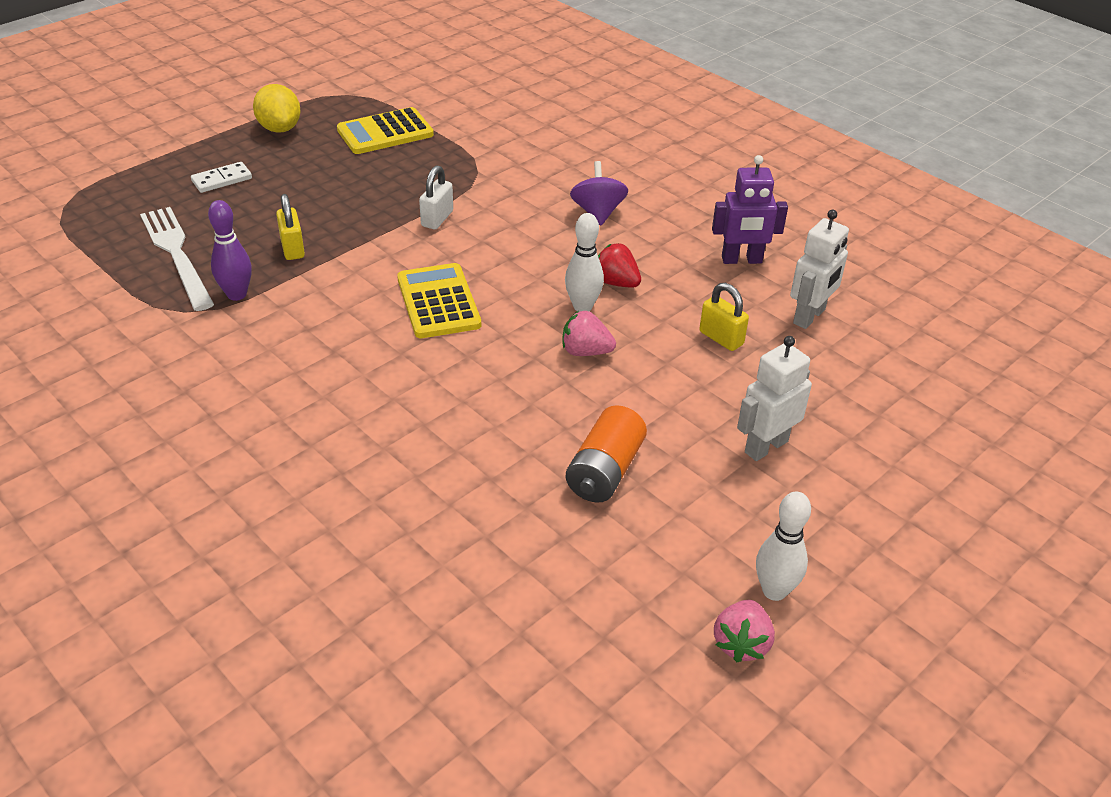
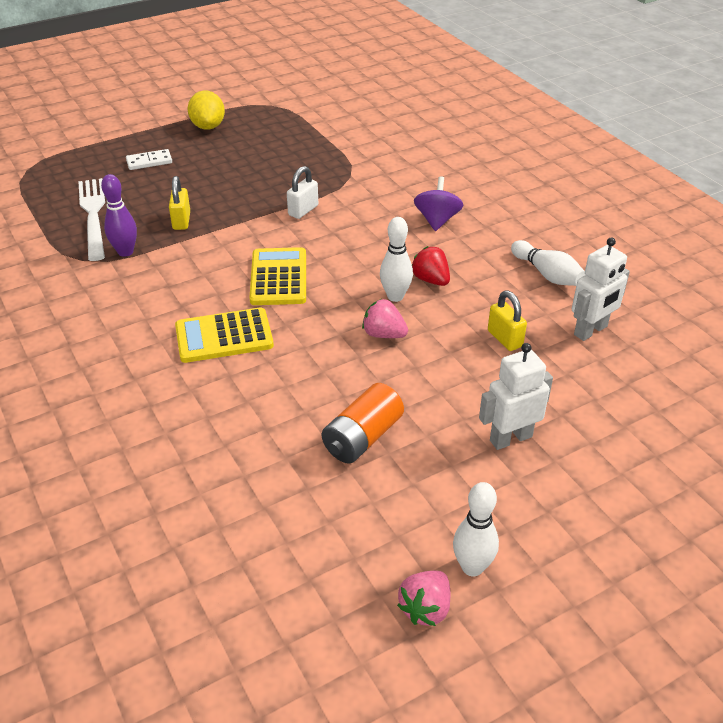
camera: 15 degrees right, 0 degrees up
yellow calculator [337,107,434,154] -> yellow calculator moved to [175,307,274,363]
purple robot [712,155,788,264] -> white bowling pin [511,240,585,286]

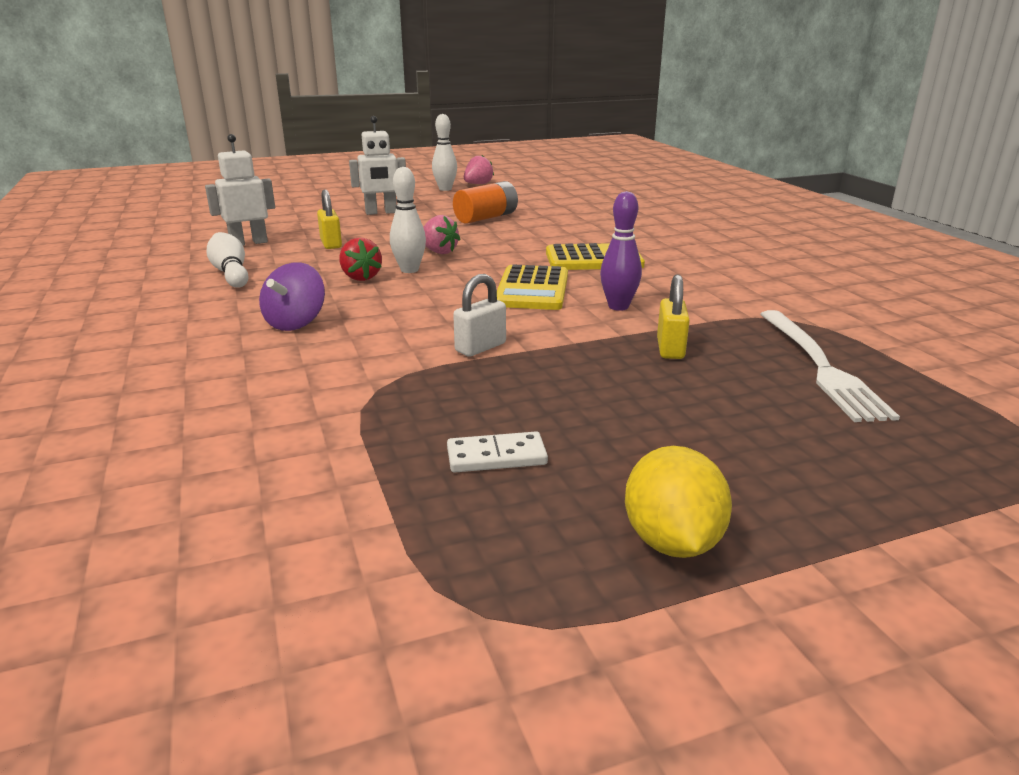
camera: 170 degrees left, 15 degrees down
purple bowling pin [101,174,137,257] -> purple bowling pin moved to [600,191,642,311]
white domino [126,149,172,170] -> white domino moved to [447,431,548,473]

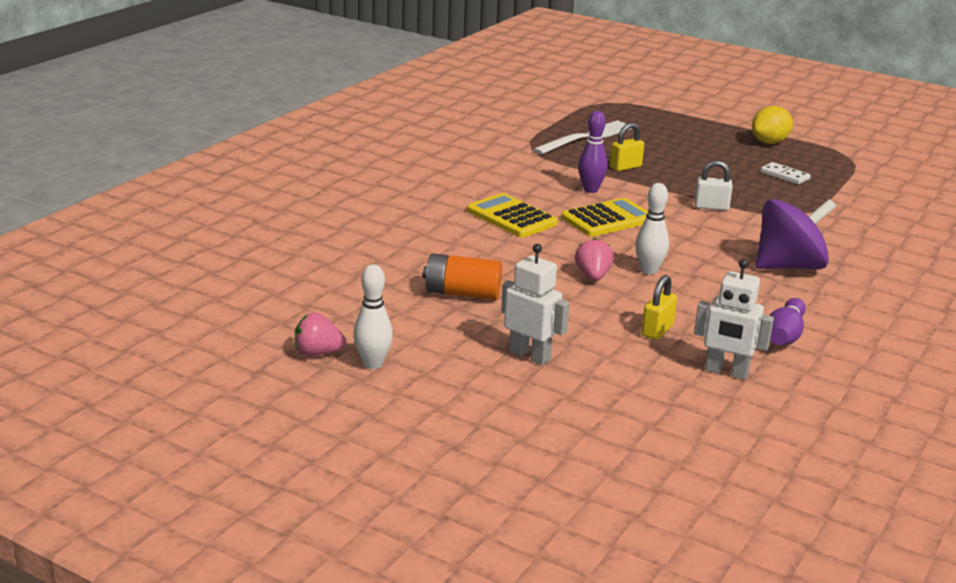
camera: 130 degrees left, 0 degrees up
white bowling pin [207,232,249,288] -> purple bowling pin [769,298,806,345]
purple spinning top [259,262,325,331] -> purple spinning top [755,199,836,270], size x1.61
red strawberry [339,238,382,281] -> none

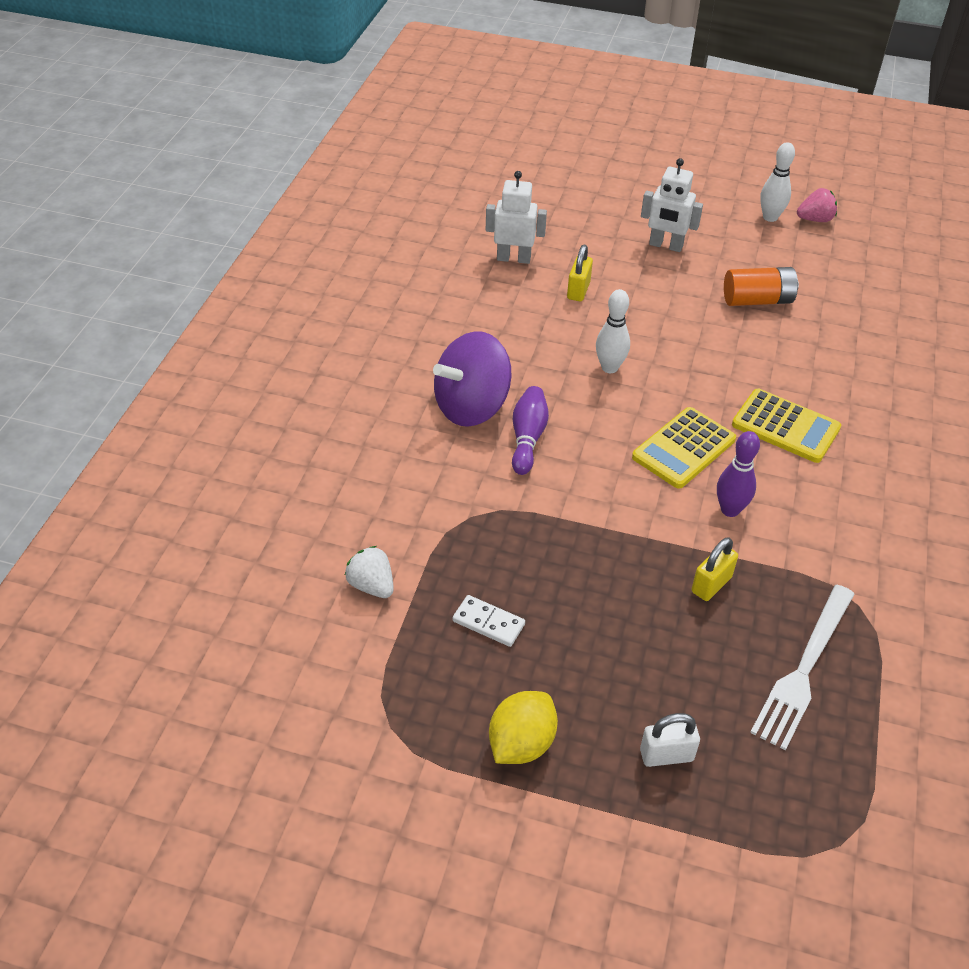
camera: 165 degrees right, 20 degrees up
pink strawberry [575,238,613,281] -> none
white padlock [694,160,733,211] -> white padlock moved to [640,713,700,767]
purple bowling pin [769,298,806,345] -> purple bowling pin moved to [512,386,549,475]
none -> white strawberry [345,546,394,598]

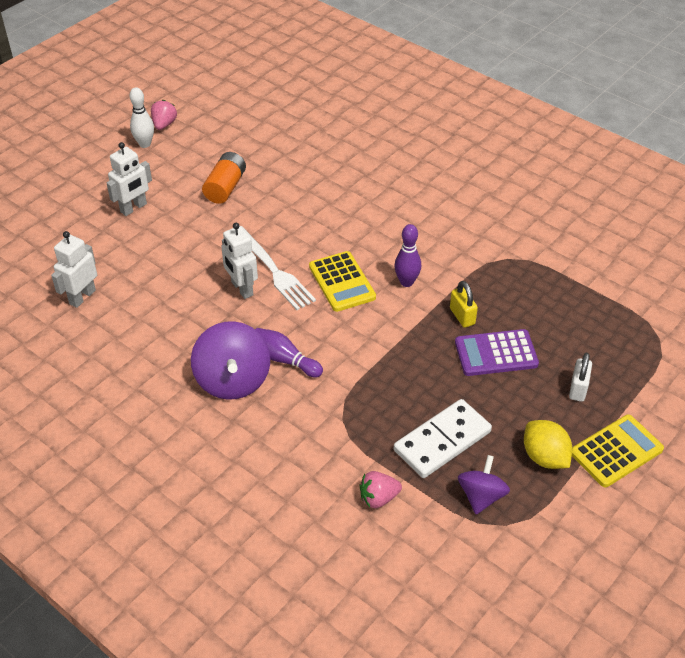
camera: 65 degrees left, 0 degrees up
white strawberry [345,546,394,598] -> pink strawberry [360,471,402,508]
white domino [453,595,525,647] -> white domino [394,399,492,478], size x1.91
yellow padlock [567,245,593,301] -> none
white bowling pin [596,289,630,373] -> white robot [221,223,258,299]
yellow calculator [732,389,841,463] -> yellow calculator moved to [572,415,664,487]
white fork [750,585,855,750] -> white fork moved to [241,226,316,310]
none -> purple calculator [455,329,539,376]
none -> purple spinning top [458,455,510,514]

